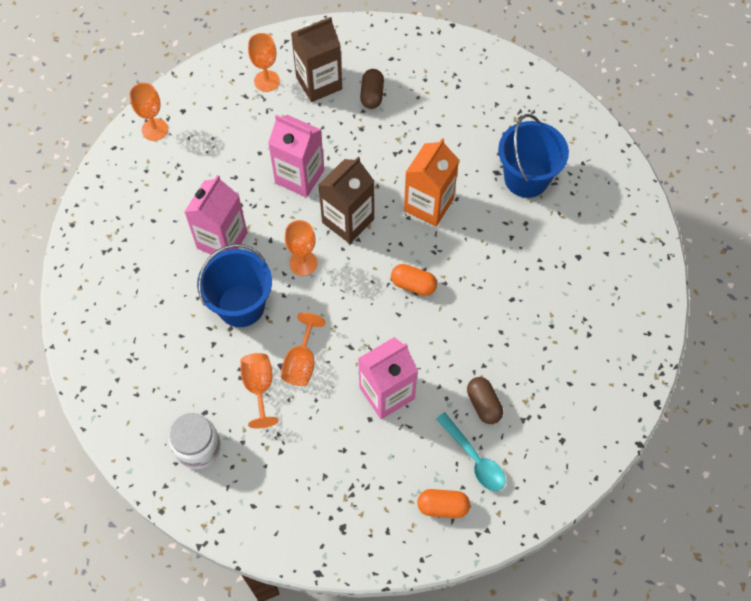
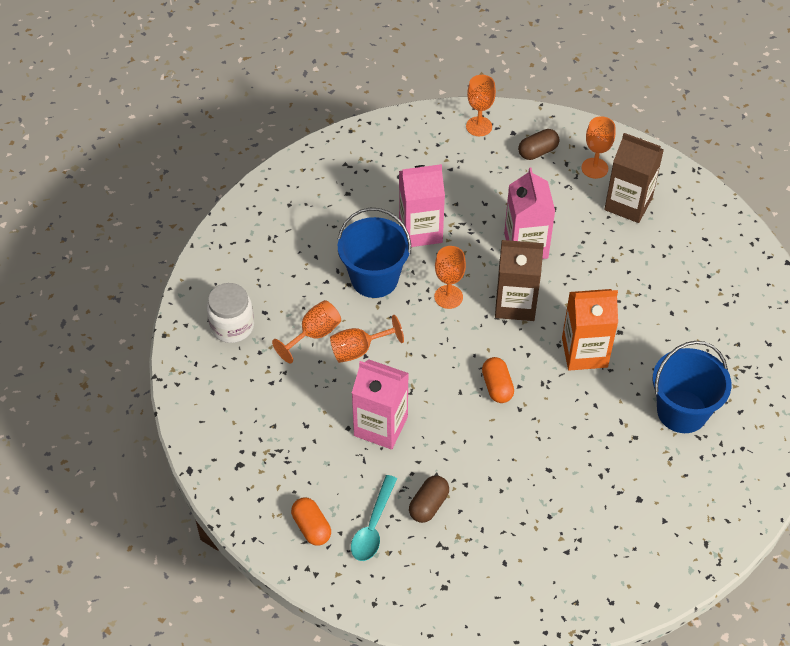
camera: 55 degrees right, 10 degrees down
brown capsule [360,69,384,109] -> brown capsule moved to [518,129,559,160]

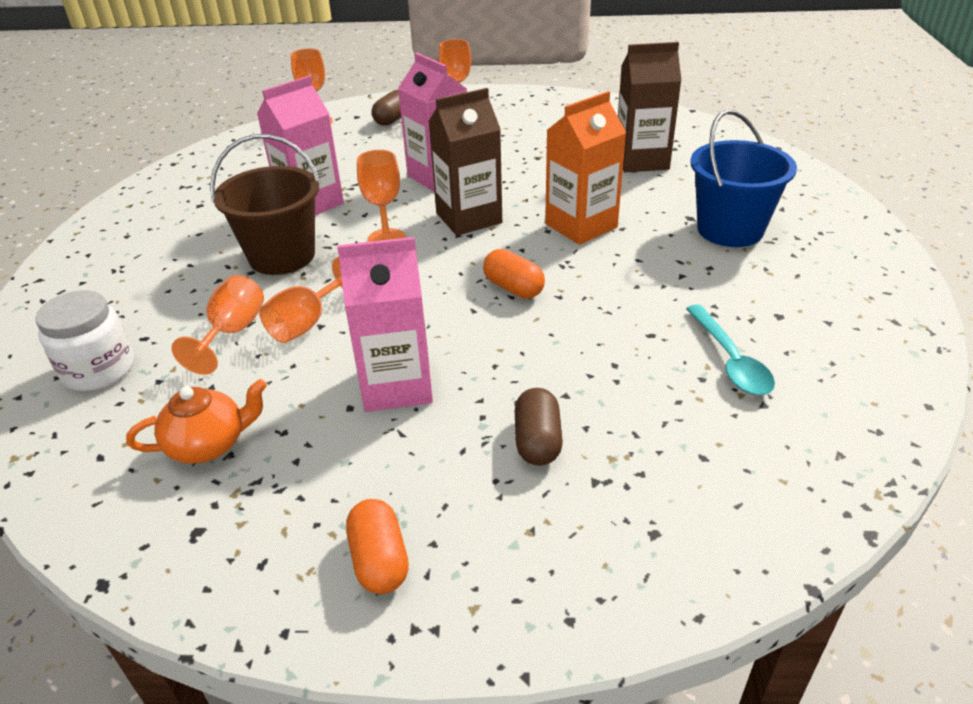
camera: 30 degrees left, 15 degrees down
orange capsule [291,497,331,546] -> orange capsule turned 45 degrees clockwise [346,499,409,594]
blue bucket [337,208,411,298] -> brown bucket [210,134,321,275]
turquoise spoon [351,475,397,561] -> turquoise spoon moved to [686,304,775,395]
brown carton [604,133,664,223] -> brown carton moved to [618,42,681,172]
none -> orange teapot [126,379,267,464]

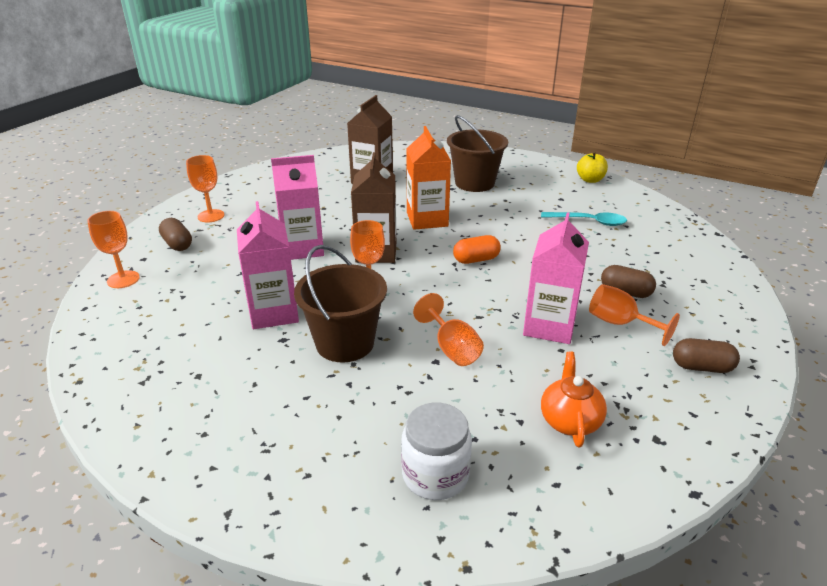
camera: 65 degrees left, 5 degrees down
orange goblet [171,275,264,375] -> orange goblet moved to [589,284,680,346]
orange capsule [346,499,409,594] -> brown capsule [673,338,740,373]
blue bucket [690,110,797,247] -> brown bucket [447,115,508,192]
none -> yellow apple [577,151,608,183]

